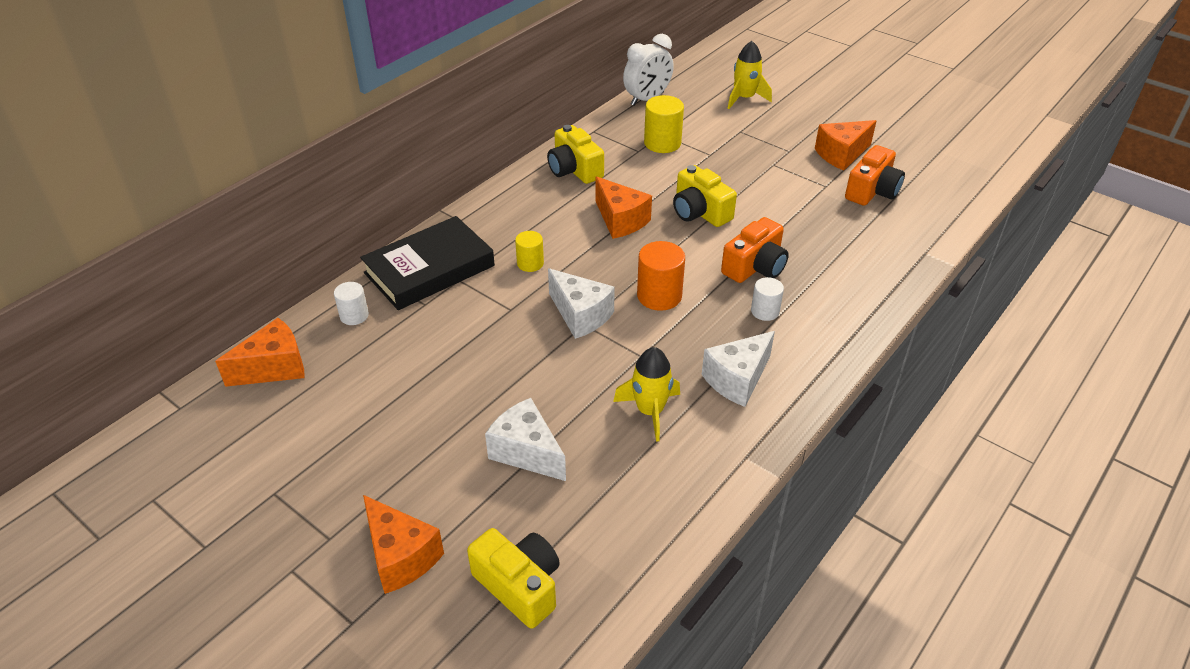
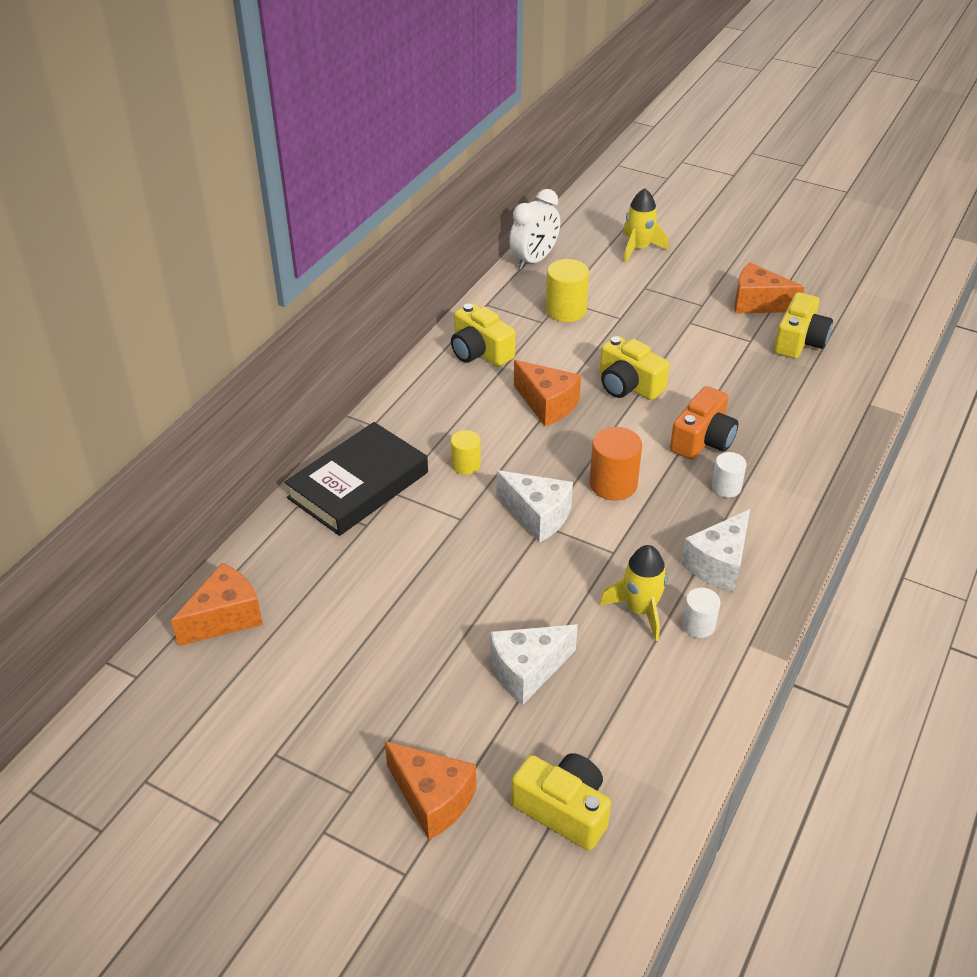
camera: 10 degrees left, 0 degrees up
white cylinder [334,282,369,325] -> white cylinder moved to [682,588,720,638]
white cheese [485,398,566,481] -> white cheese turned 60 degrees counterclockwise [490,624,578,705]
orange cheese [815,120,876,171] -> orange cheese turned 60 degrees clockwise [734,262,804,314]
orange camera [845,145,905,206] -> yellow camera [774,292,833,359]

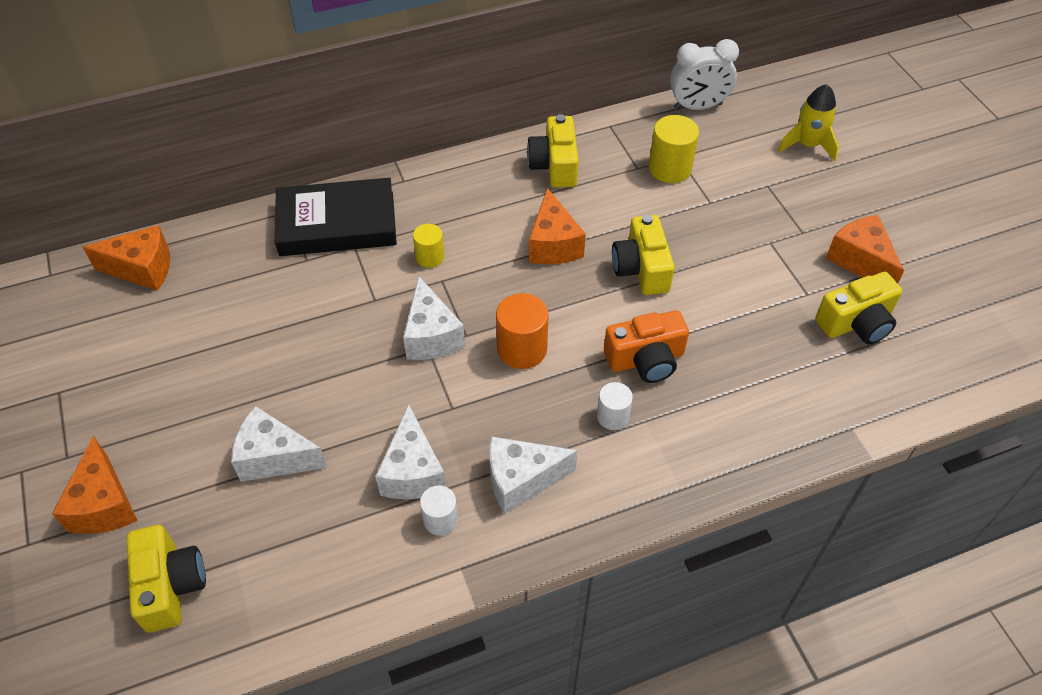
camera: 40 degrees right, 10 degrees up
yellow rocket [600,545,667,641] -> white cheese [375,404,446,499]

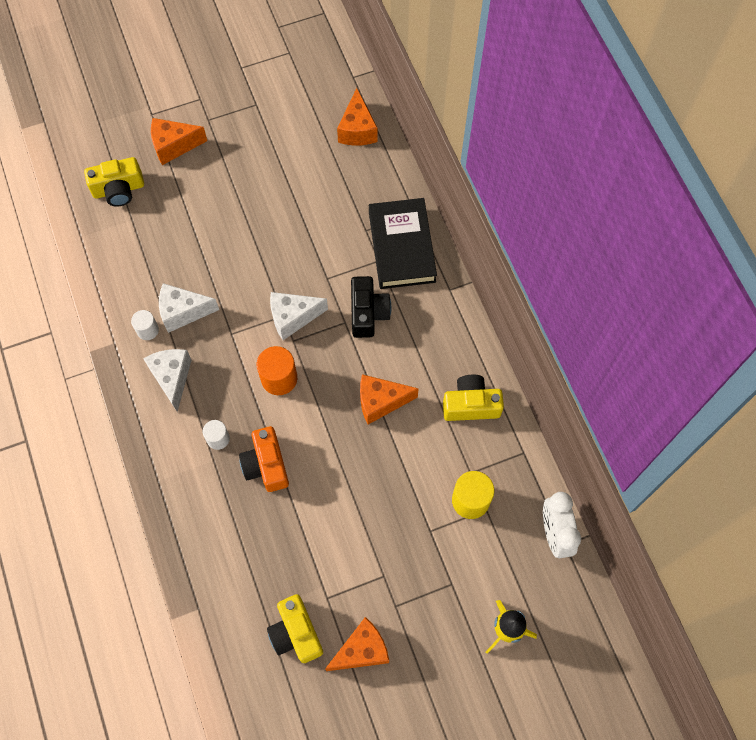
camera: 90 degrees right, 15 degrees up
white cheese [231,406,327,482] -> none
yellow cylinder [413,224,445,268] -> black camera [351,276,391,338]
yellow camera [612,215,675,295] -> none

